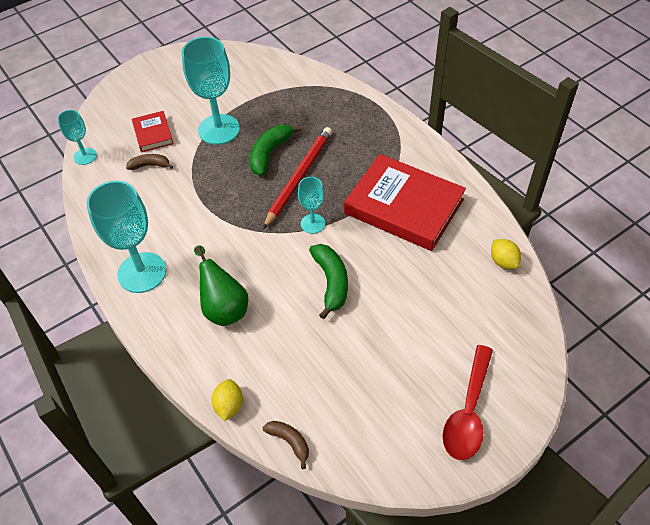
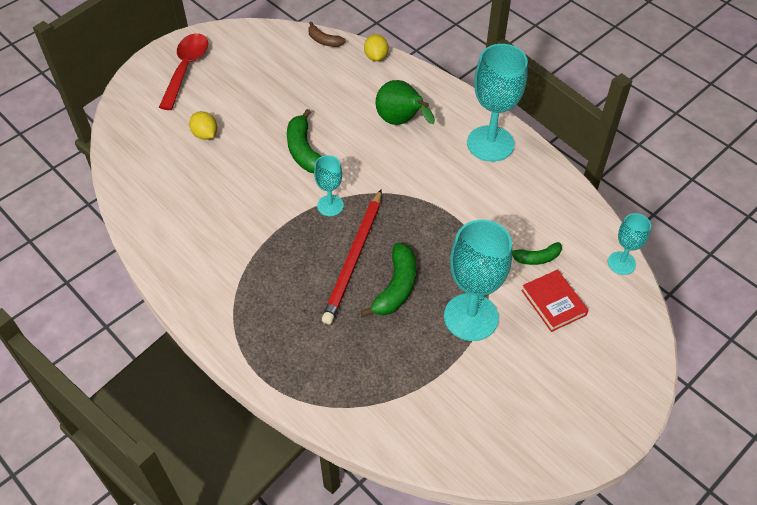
camera: 170 degrees right, 0 degrees up
brown banana [126,154,173,170] -> green banana [512,242,562,265]
red book [344,154,466,251] -> none
yellow lemon [491,239,521,269] -> yellow lemon moved to [189,111,217,140]

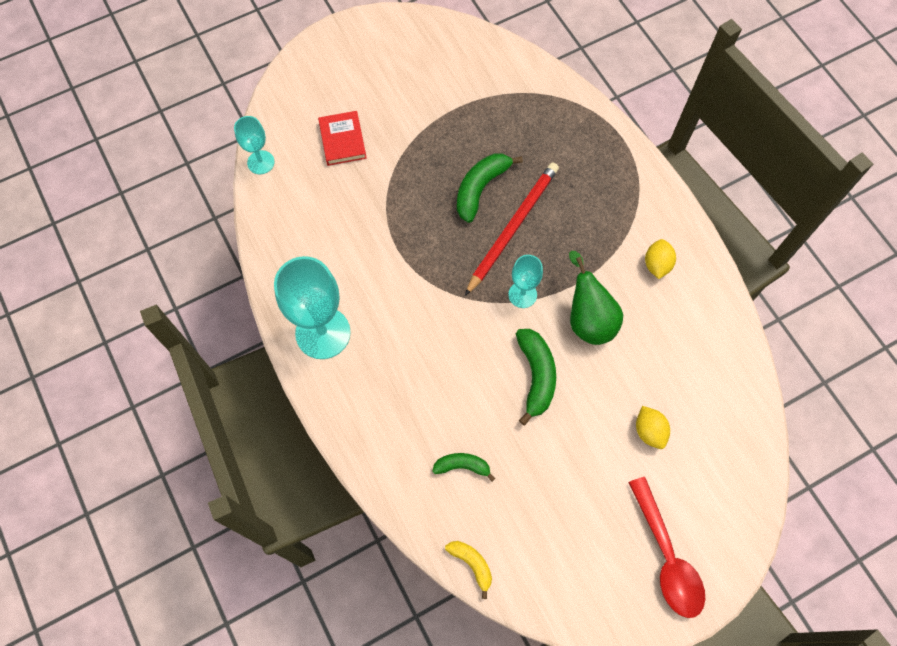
camera: 165 degrees left, 15 degrees up
red spoon [159,33,208,110] -> red spoon turned 45 degrees counterclockwise [628,477,705,618]
brown banana [308,22,346,47] -> yellow banana [445,541,492,599]
yellow lemon [364,34,388,61] -> yellow lemon moved to [645,239,676,279]
green pear [376,80,435,125] -> green pear moved to [569,251,623,345]
turquoise goblet [444,220,512,341] -> none
green banana [512,242,562,265] -> green banana moved to [432,453,495,482]

